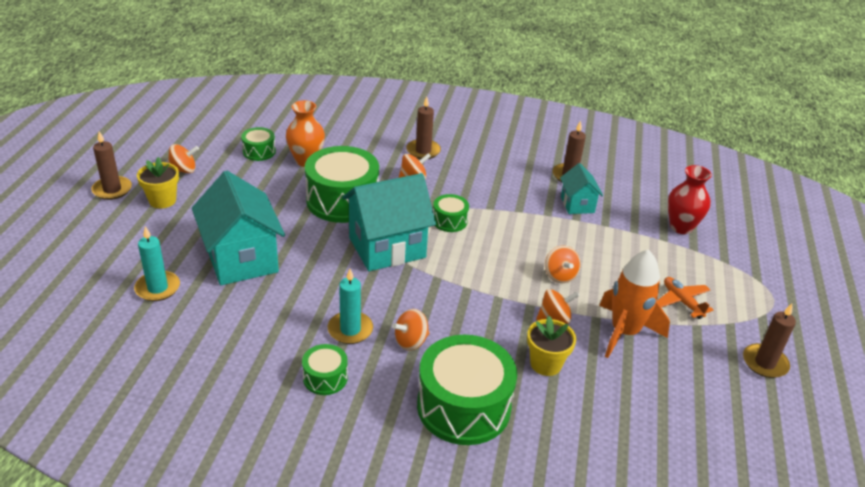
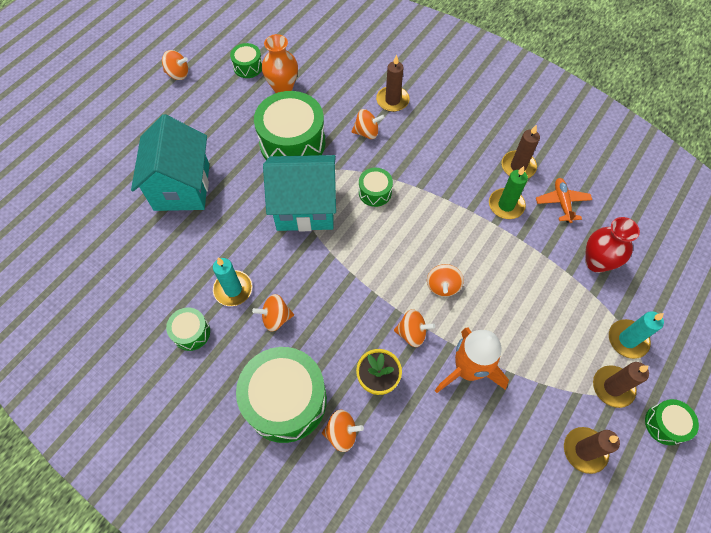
camera: 25 degrees right, 25 degrees up
brown candle [91,131,132,200] -> brown candle moved to [593,362,649,408]
turquoise candle [134,226,180,301] -> turquoise candle moved to [609,311,664,359]
yellow flower pot [137,157,179,209] -> none
turquoise house [560,163,603,214] -> green candle [489,166,528,219]
orange plane [657,277,713,319] -> orange plane moved to [536,178,592,223]
none -> orange spinning top [322,410,364,452]
none -> green drum [645,399,699,445]

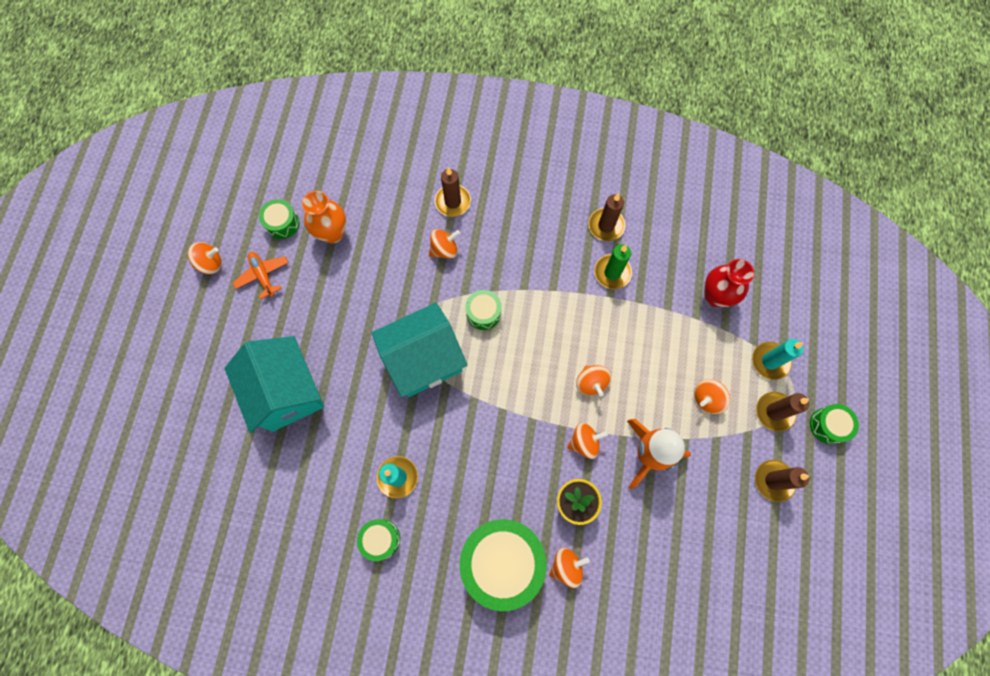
camera: 25 degrees left, 10 degrees up
orange spinning top [252,294,294,332] -> orange spinning top moved to [694,379,730,414]
green drum [254,91,325,160] -> none
orange plane [536,178,592,223] -> orange plane moved to [233,252,289,299]

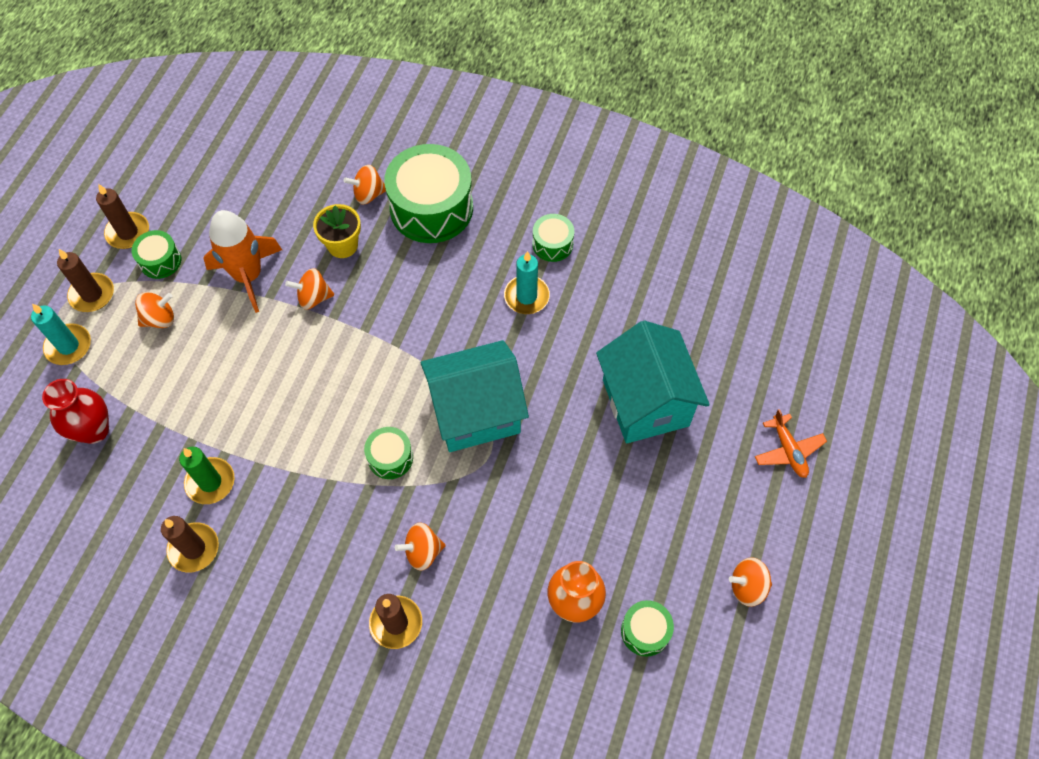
camera: 170 degrees left, 10 degrees down
orange plane [233,252,289,299] -> orange plane moved to [755,409,827,478]
orange spinning top [576,365,611,397] -> none
green drum [810,404,859,444] -> green drum moved to [132,230,181,279]

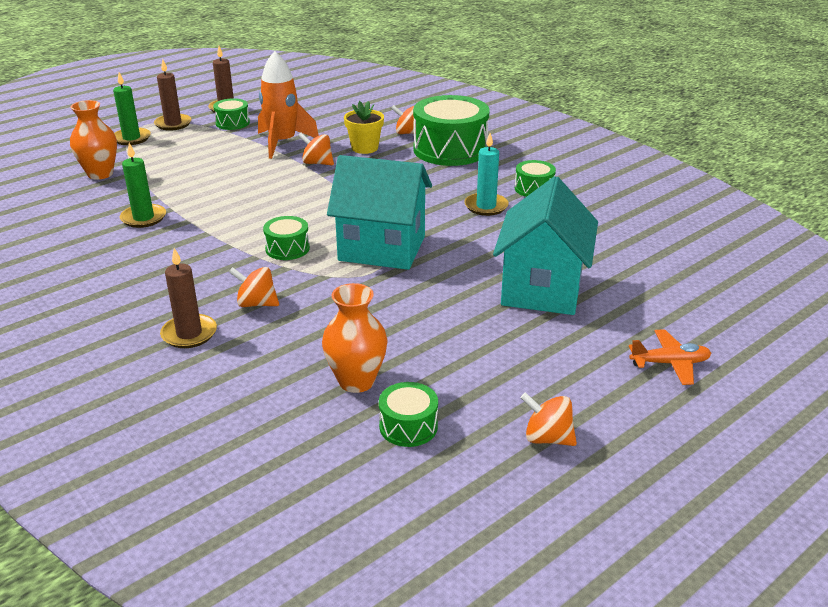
camera: 30 degrees right, 30 degrees down
turquoise candle [31,304,91,365] -> green candle [113,72,151,145]
red vase [42,379,109,444] -> orange vase [70,100,117,180]
orange spinning top [135,292,174,328] -> none
brown candle [161,516,219,573] -> none
orange plane [755,409,827,478] -> orange plane turned 105 degrees counterclockwise [629,329,711,385]

